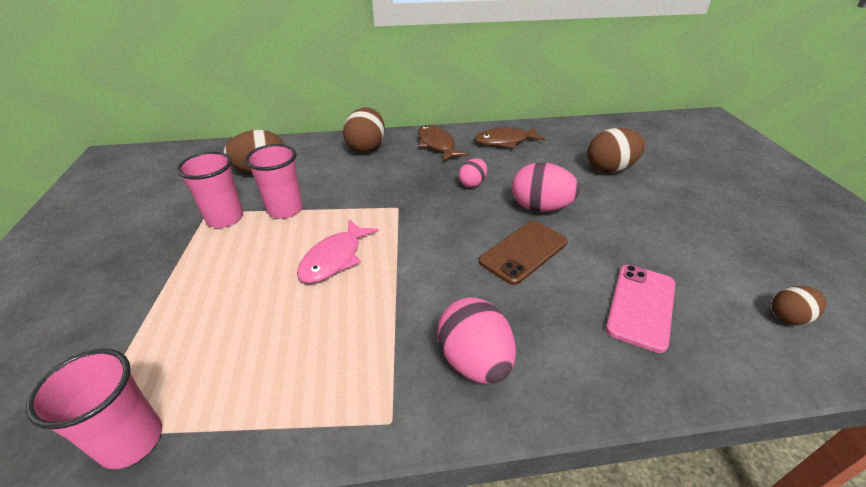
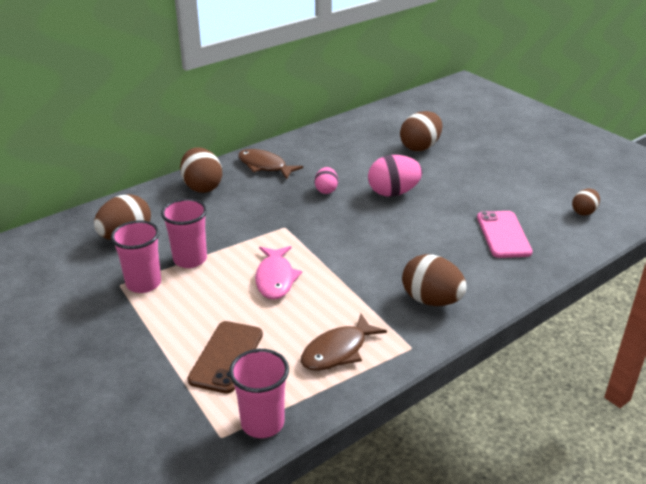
camera: 30 degrees left, 5 degrees down
pink egg [437,297,516,384] -> brown egg [402,254,467,306]
brown fish [475,127,546,148] -> brown fish moved to [301,314,387,371]
brown phone [479,221,568,285] -> brown phone moved to [187,321,263,394]

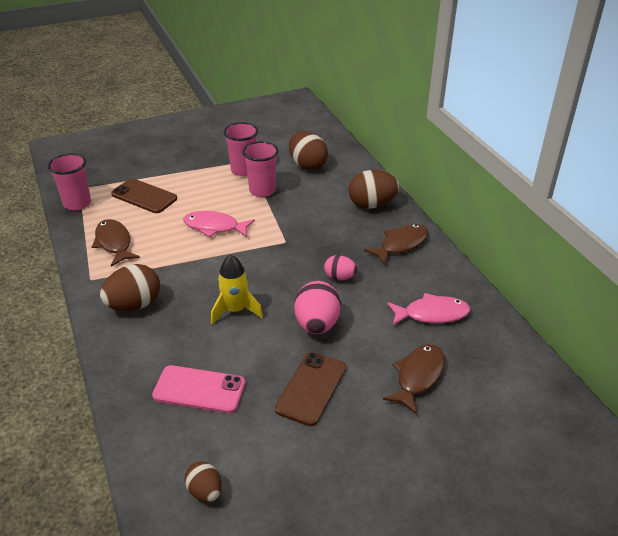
camera: 105 degrees right, 5 degrees up
brown egg [400,111,442,151] -> brown fish [383,344,445,415]
none -> yellow rocket [211,254,263,324]
none -> brown phone [275,352,346,426]
none -> pink fish [387,293,470,326]

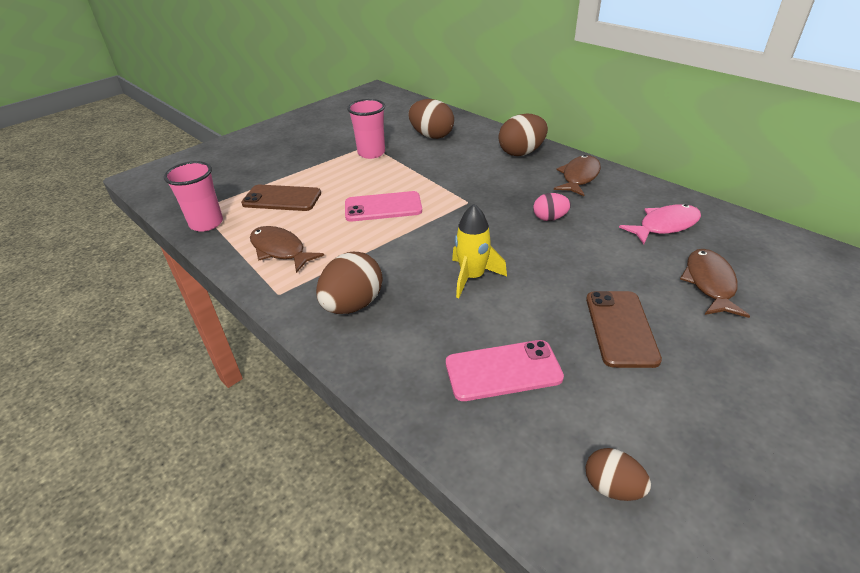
camera: 20 degrees left, 0 degrees up
pink fish [183,211,255,237] -> pink phone [345,191,422,222]
pink cup [242,141,279,197] -> none
pink egg [294,281,341,334] -> none

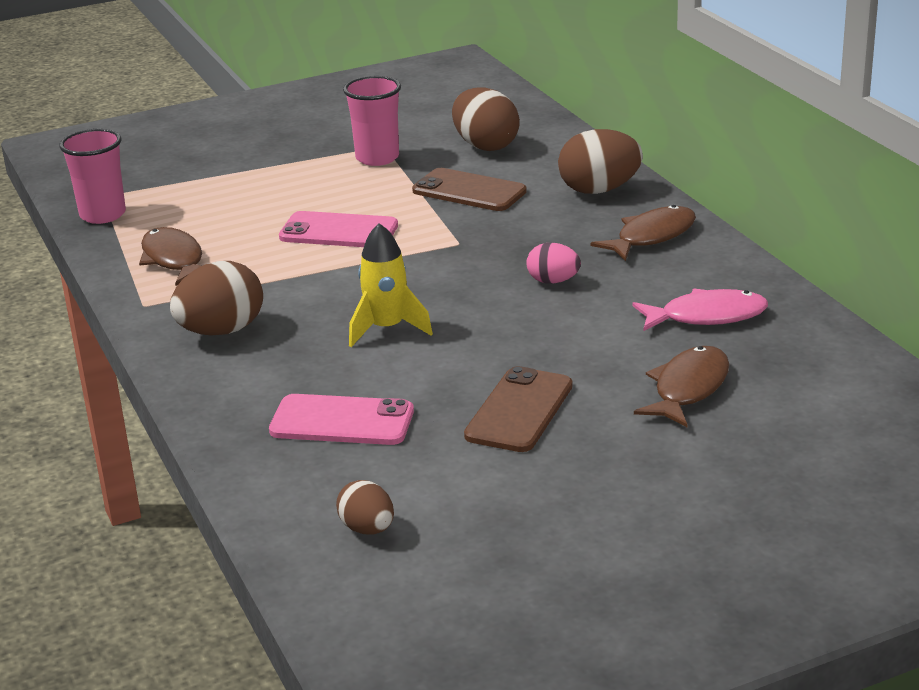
camera: 20 degrees right, 10 degrees down
brown phone [241,185,321,211] -> brown phone moved to [412,168,527,211]

